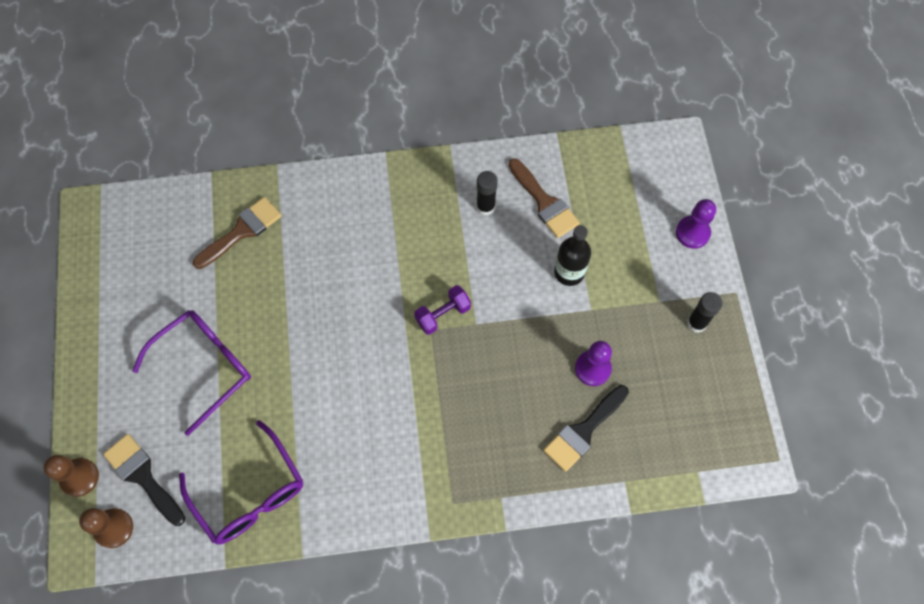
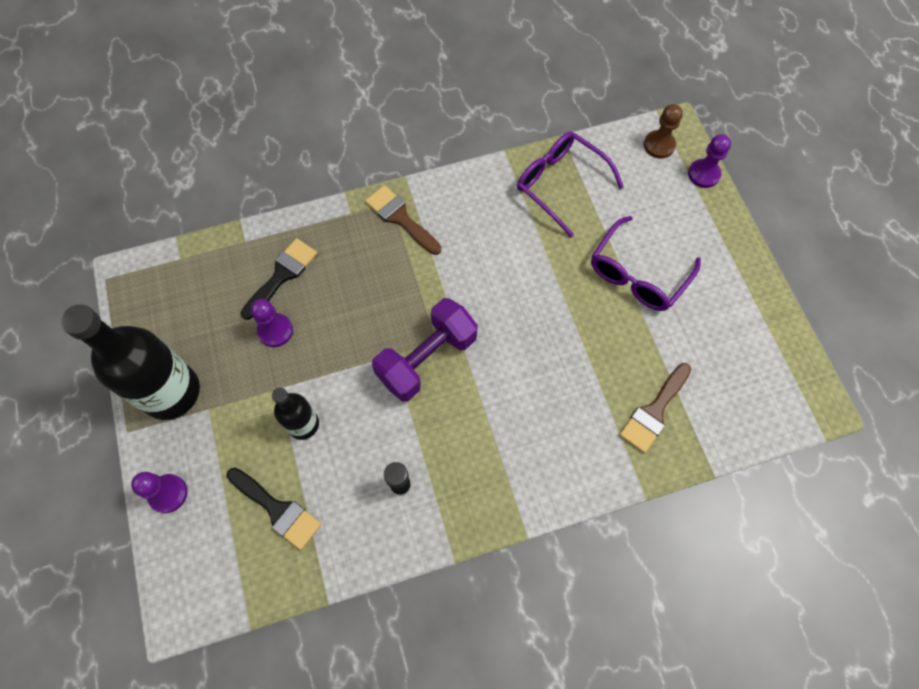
camera: 170 degrees right, 0 degrees up
brown pawn [44,455,99,497] -> purple pawn [688,134,731,188]
black brush [103,434,185,526] -> black brush moved to [227,468,321,550]
purple dumbbell [414,285,471,335] -> purple dumbbell [372,298,478,402], size x1.90
brown brush [509,158,580,238] -> brown brush moved to [365,185,441,255]
black glue stick [687,292,723,333] -> black bottle [61,304,200,420]

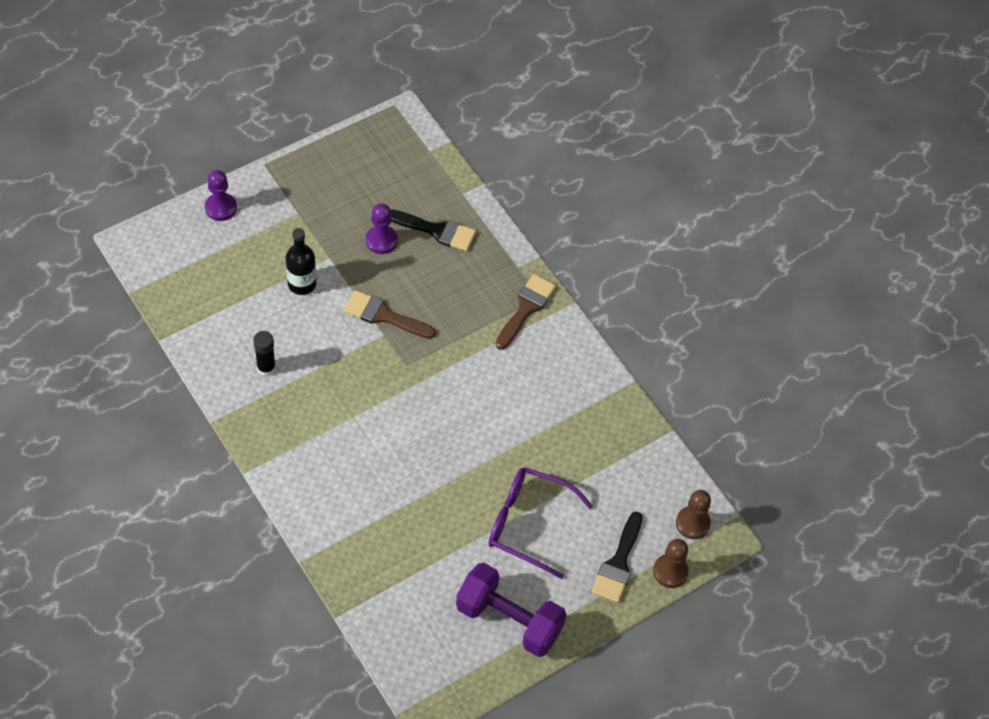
camera: 70 degrees right, 10 degrees down
black bottle [61,304,200,420] -> none
black brush [227,468,321,550] -> black brush moved to [592,511,642,603]
purple dumbbell [372,298,478,402] -> purple dumbbell moved to [456,563,567,657]
purple glasses [517,132,624,238] -> none
brown brush [619,363,691,453] -> brown brush moved to [344,290,436,339]
purple pawn [688,134,731,188] -> brown pawn [653,539,689,588]

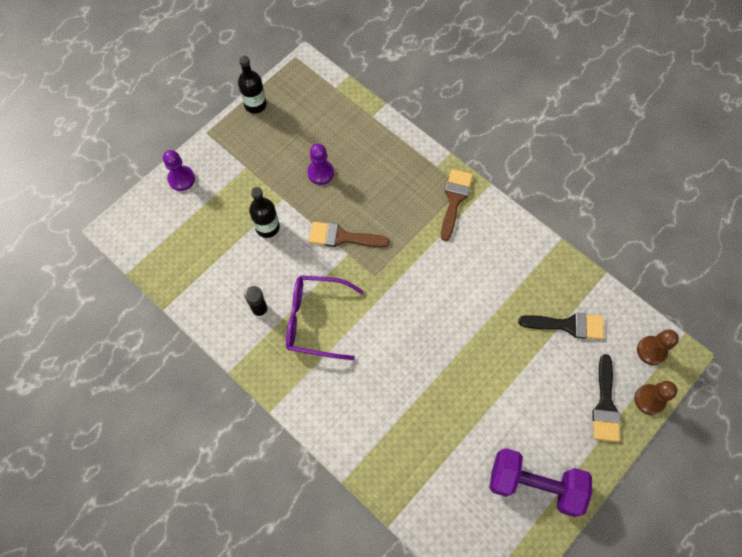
camera: 10 degrees left, 10 degrees up
black brush [391,210,476,251] -> black brush moved to [518,313,604,339]
purple glasses [489,467,593,579] -> purple glasses moved to [286,275,364,360]
none -> black bottle [238,55,267,113]

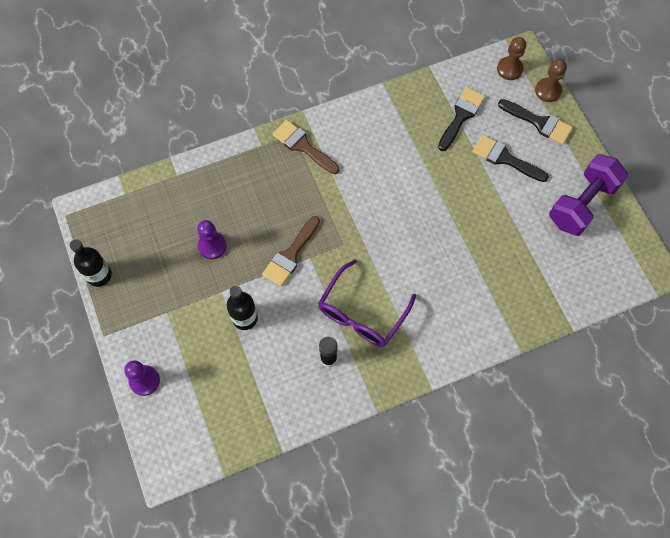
camera: 65 degrees left, 0 degrees up
none -> black brush [472,135,549,182]

